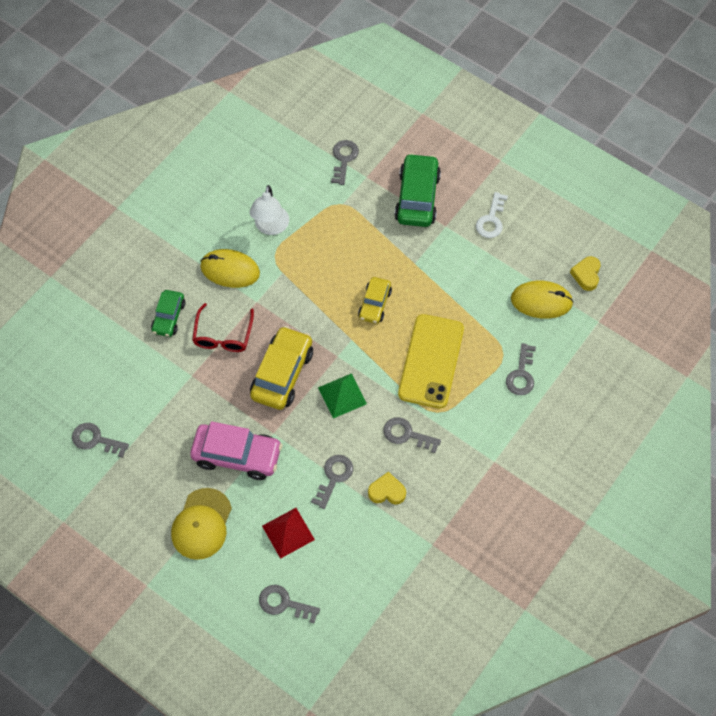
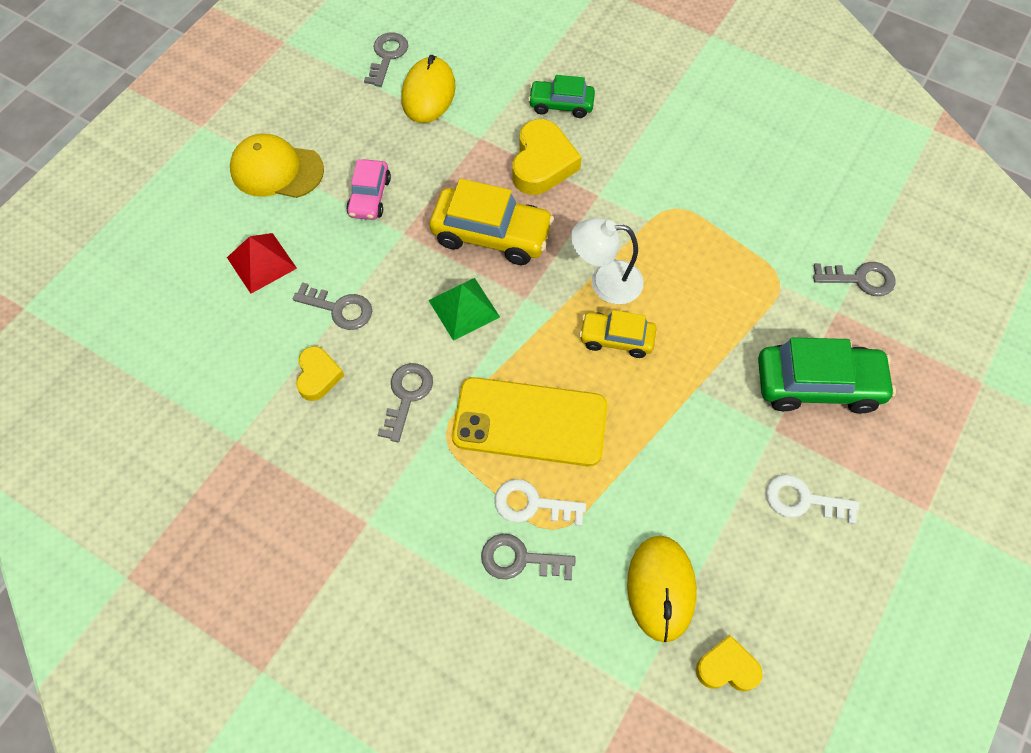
camera: 85 degrees right, 0 degrees up
pink car [190,421,282,480] -> pink car [346,159,391,220], size x0.60
red glasses [192,303,254,352] -> yellow heart [512,119,582,195]
yellow mouse [200,249,260,288] -> yellow mouse moved to [401,55,456,123]
white lamp [250,185,289,235] -> white lamp moved to [571,218,644,304]
grey key [259,585,320,623] -> none
none -> white key [495,479,586,526]

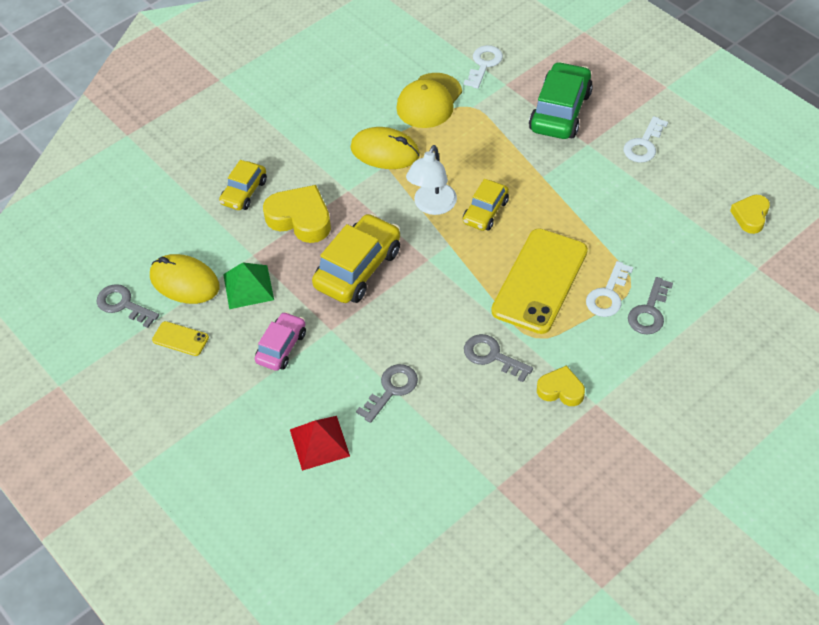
camera: 70 degrees left, 10 degrees down
yellow cap [230,134,324,198] -> yellow cap moved to [396,73,462,128]
yellow heart [296,346,344,401] -> yellow heart moved to [537,365,585,406]
pink car [346,159,391,220] -> pink car turned 90 degrees counterclockwise [255,312,306,371]
green pyramid [428,278,500,341] -> green pyramid moved to [223,262,274,309]
green car [528,75,595,118] -> yellow car [219,160,267,210]
yellow mouse [627,535,697,643] -> yellow mouse moved to [350,127,420,169]
grey key [813,262,895,296] -> white key [464,45,503,89]
none -> yellow phone [152,321,209,356]

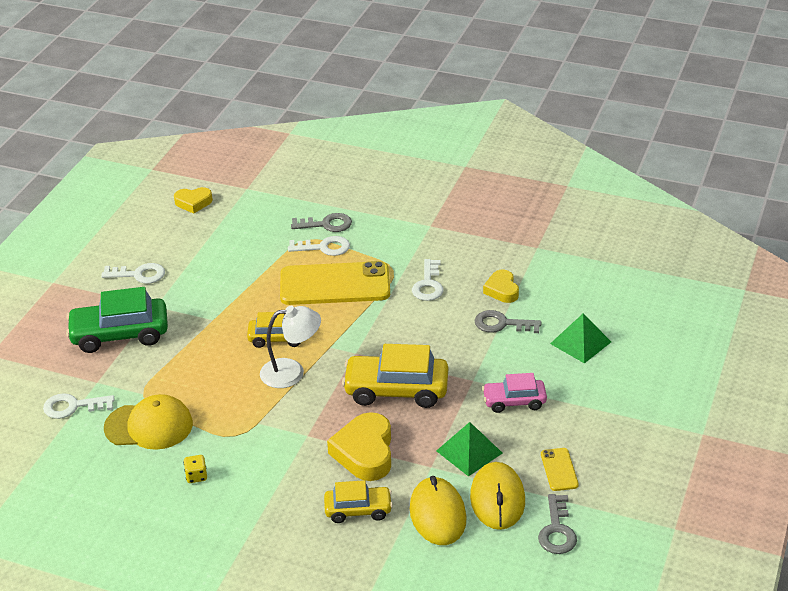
camera: 120 degrees left, 15 degrees down
red pyramid [290,416,350,471] -> green pyramid [550,314,611,363]
yellow mouse [350,127,420,169] -> yellow mouse moved to [410,476,467,545]
grey key [464,334,533,382] -> white key [412,259,443,301]
yellow heart [537,365,585,406] -> yellow heart moved to [483,270,519,303]
none -> yellow dice [184,455,207,483]

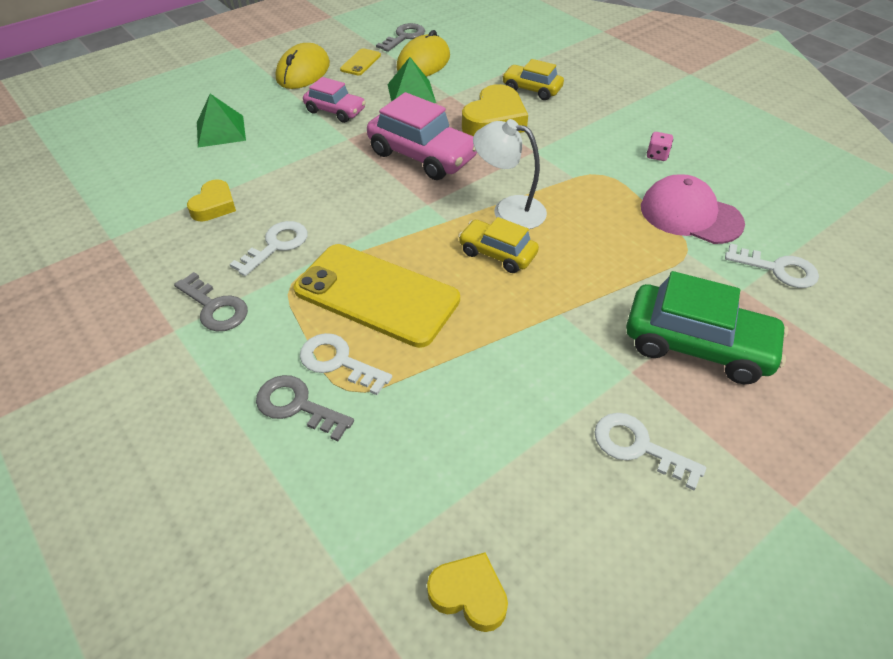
camera: 150 degrees left, 10 degrees up
yellow cap [104,394,193,450] -> pink cap [641,174,745,244]
yellow dice [184,455,207,483] -> pink dice [647,132,673,161]
yellow car [342,344,448,408] -> pink car [367,92,477,180]
yellow mouse [410,476,467,545] -> yellow mouse moved to [276,43,330,89]
grey key [474,310,541,333] -> grey key moved to [174,272,248,331]

